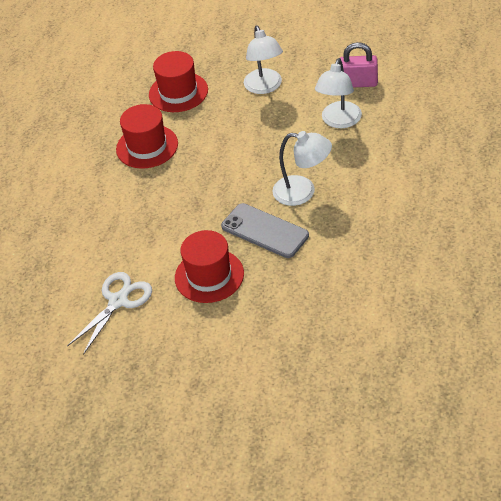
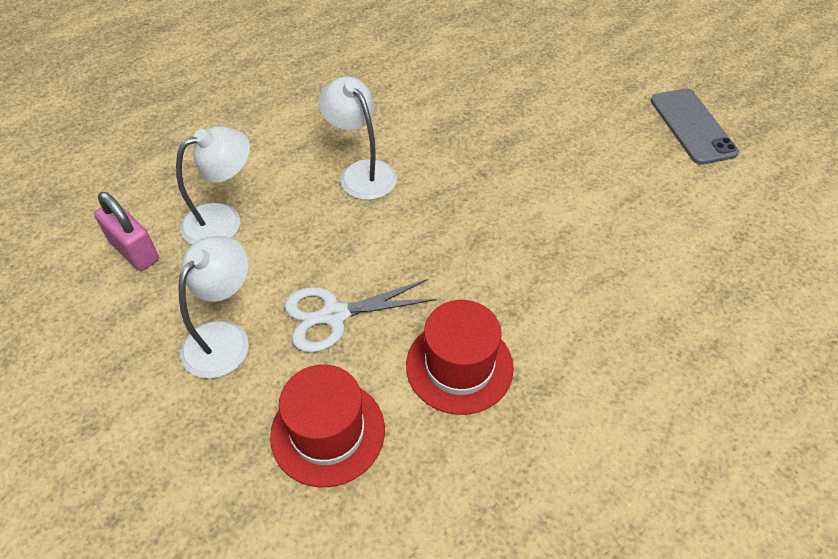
camera: 145 degrees left, 5 degrees up
white scissors [67,272,152,355] -> white scissors moved to [285,279,436,353]
red hat [175,230,244,303] -> none
grey phone [221,203,309,258] -> grey phone moved to [651,89,739,165]

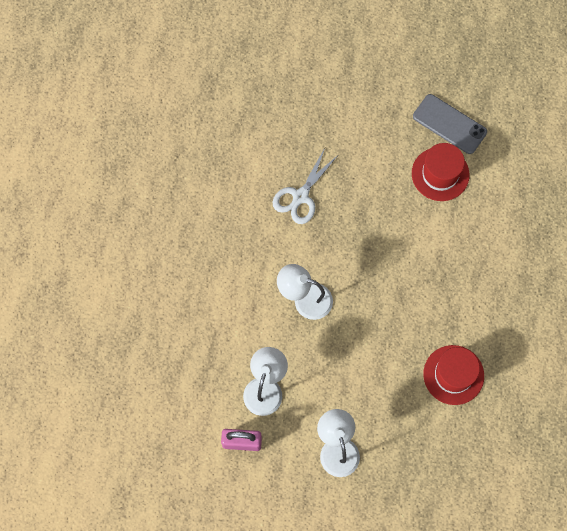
camera: 40 degrees left, 20 degrees up
red hat [270,364,385,487] -> red hat moved to [412,143,470,201]
white scissors [285,279,436,353] -> white scissors moved to [272,148,338,224]

